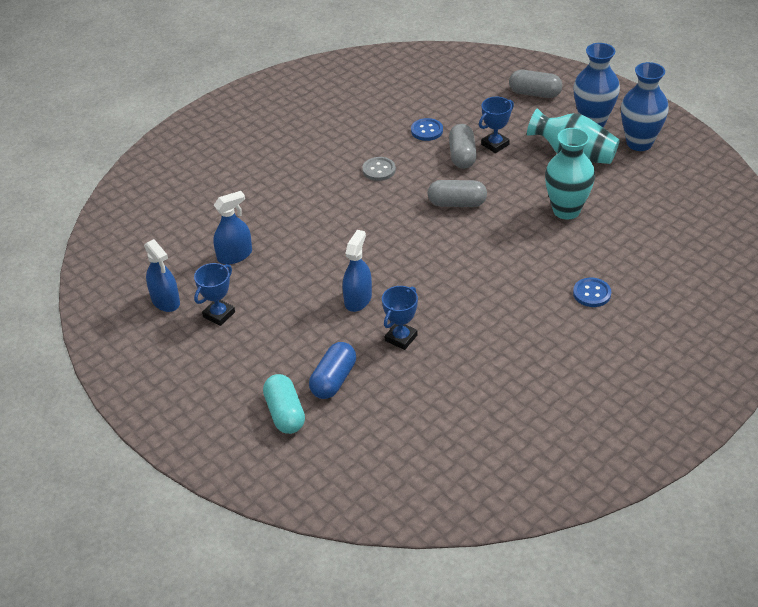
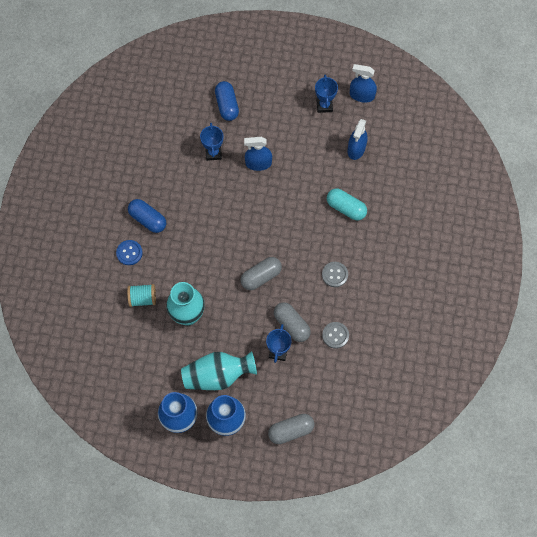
camera: 140 degrees right, 25 degrees up
turquoise capsule [263,374,305,434] -> turquoise capsule moved to [327,188,367,220]
blue spray bottle [343,230,372,312] -> blue spray bottle turned 105 degrees clockwise [244,137,272,171]
blue button [411,118,443,141] -> grey button [322,322,349,349]
none -> turquoise spool [127,284,156,307]
none -> blue capsule [128,199,166,233]

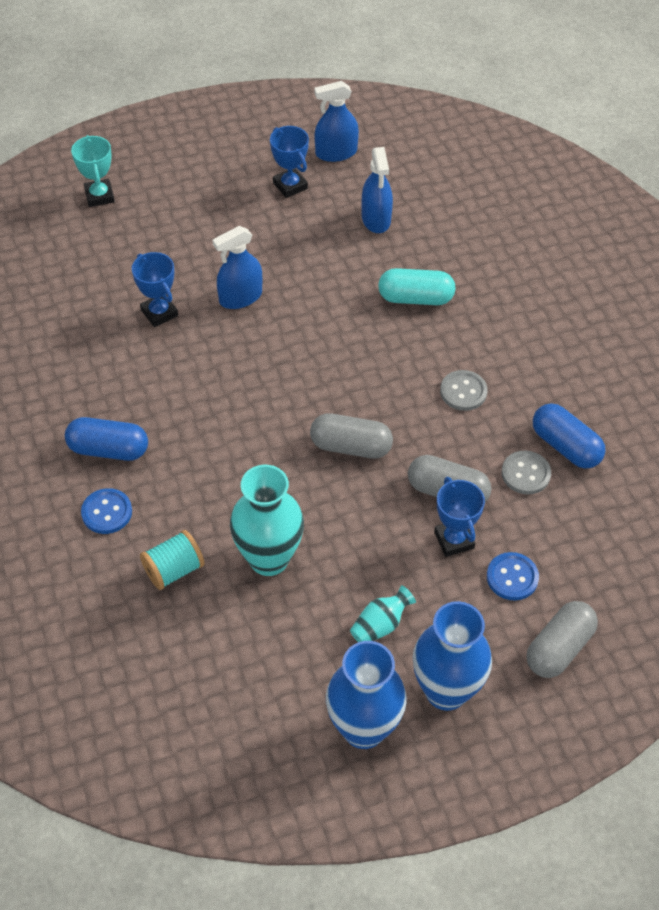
camera: 30 degrees left, 15 degrees down
turquoise vase [181,351,257,390] -> turquoise vase [350,585,416,642], size x0.49
blue capsule [215,81,239,121] -> blue capsule moved to [533,403,605,469]
grey capsule [241,257,282,290] -> grey capsule turned 75 degrees clockwise [310,413,393,459]
none -> turquoise trophy [71,135,115,207]
none -> blue button [487,552,539,600]

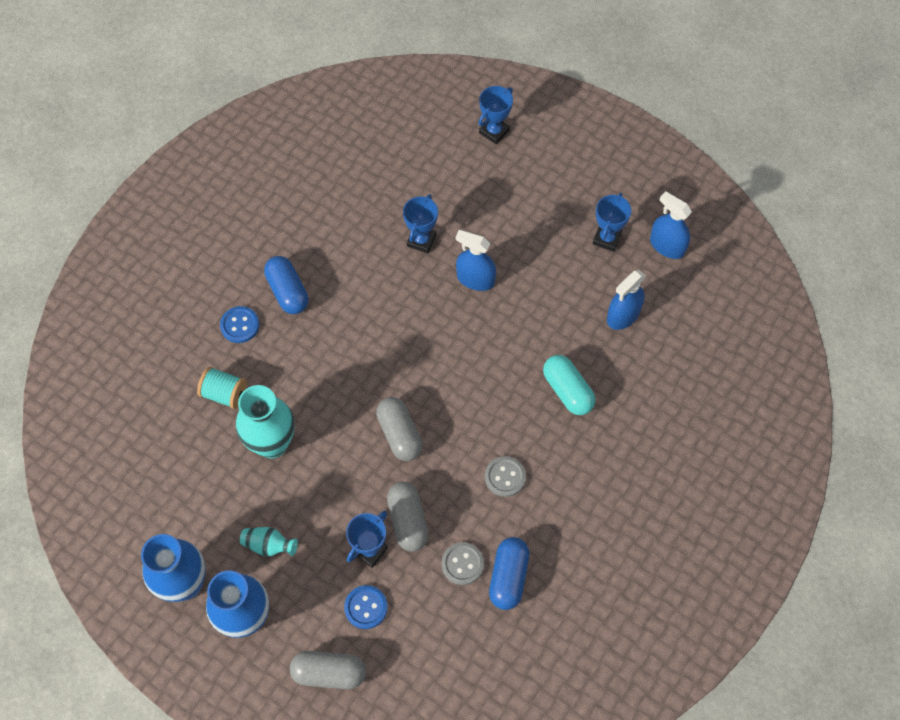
camera: 55 degrees right, 10 degrees up
turquoise trophy [71,135,115,207] -> blue trophy [478,86,513,144]

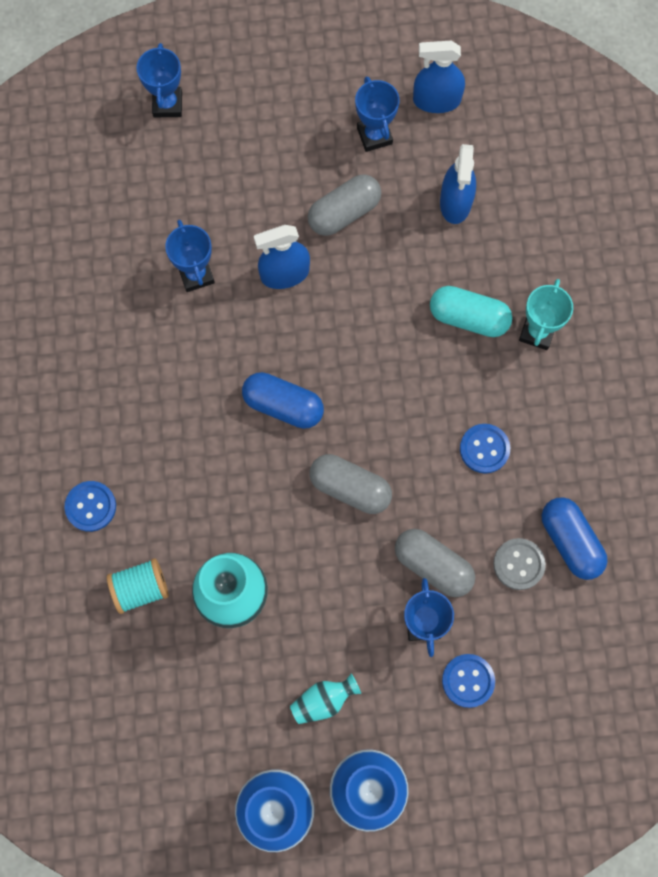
camera: 40 degrees left, 10 degrees up
blue capsule [264,256,309,314] -> blue capsule moved to [242,372,324,429]
grey capsule [290,651,366,689] -> grey capsule moved to [308,174,381,236]
grey button [485,456,526,497] -> blue button [460,424,510,474]
none -> turquoise trophy [519,279,573,350]

